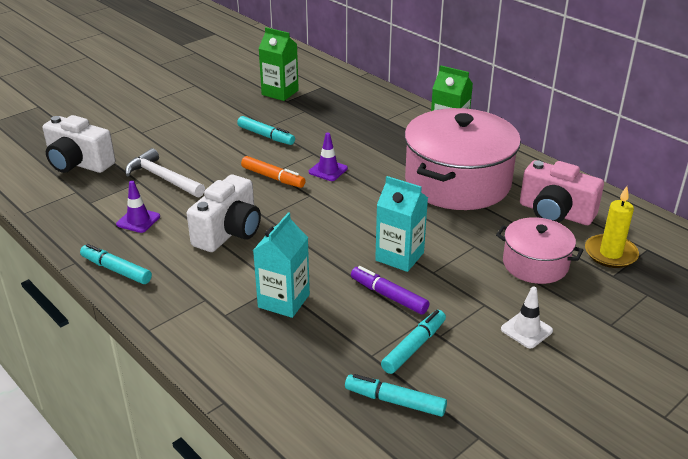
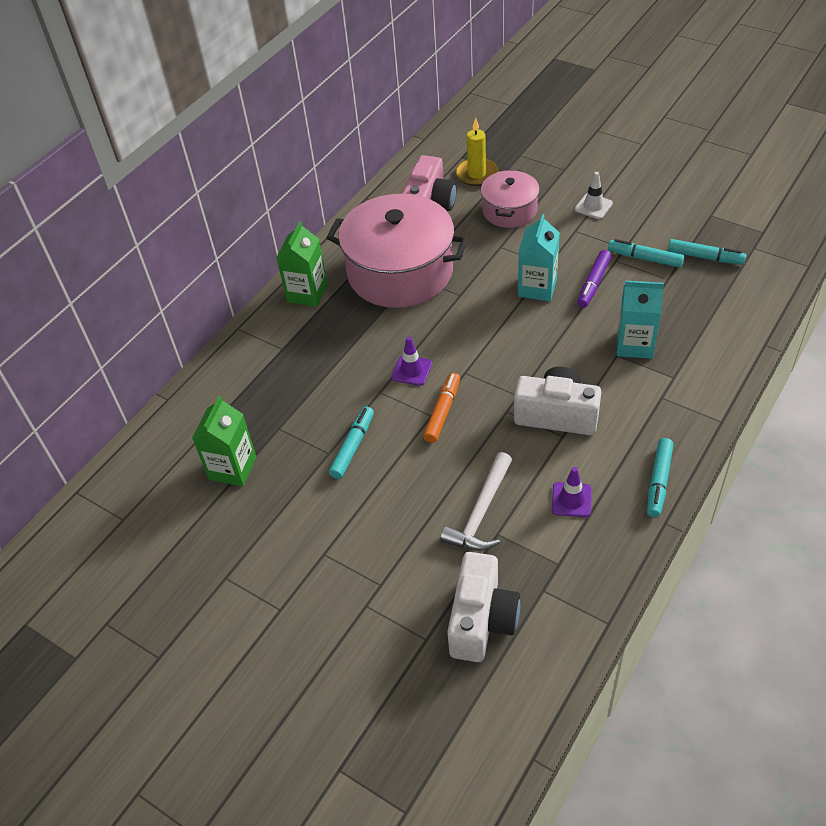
camera: 100 degrees left, 15 degrees up
turquoise marker [345,374,447,417] -> turquoise marker turned 75 degrees counterclockwise [668,239,746,265]

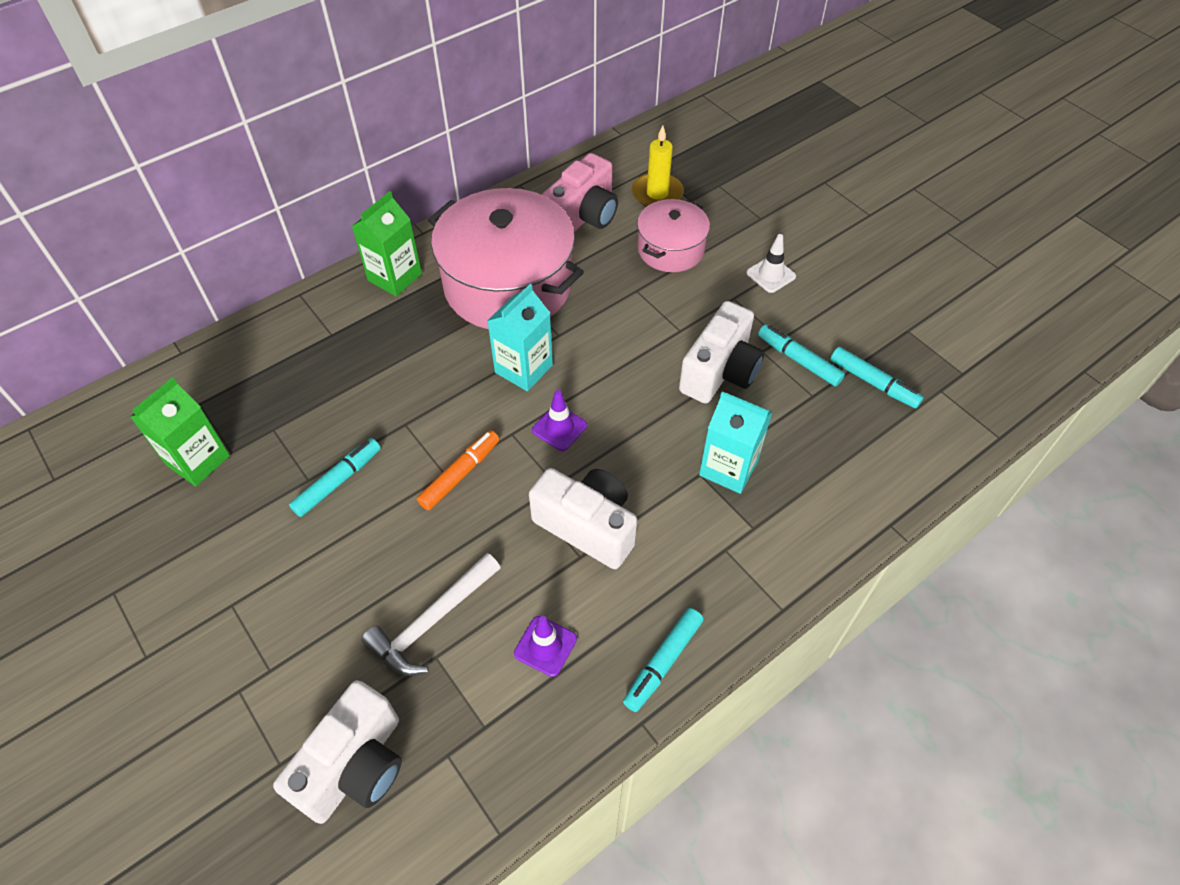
camera: 15 degrees right, 5 degrees up
purple traffic cone [392,337,432,386] -> purple traffic cone moved to [532,390,587,451]
turquoise carton [518,214,560,301] -> turquoise carton moved to [487,284,553,391]
purple marker [577,250,612,308] -> white camera [679,301,764,404]

